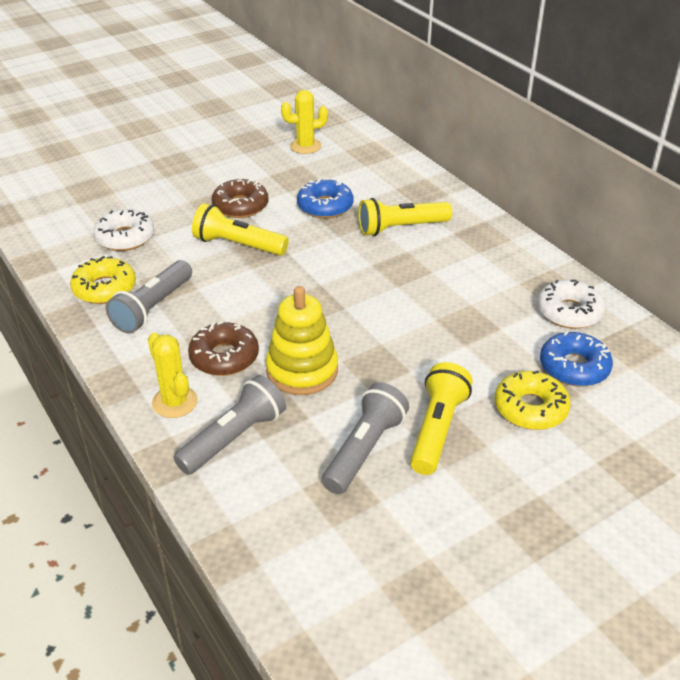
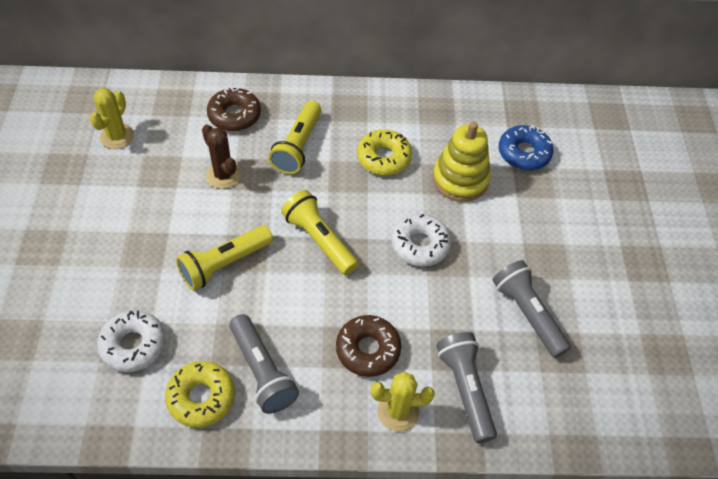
camera: 60 degrees left, 15 degrees up
brown donut [212,179,268,218] -> brown donut moved to [207,87,261,131]
yellow stacking toy [266,286,338,395] -> yellow stacking toy moved to [433,121,491,202]
blue donut [297,178,353,218] -> brown cactus [202,124,241,189]
yellow flashlight [410,362,473,475] -> yellow flashlight moved to [281,190,359,275]
yellow donut [494,370,571,430] -> yellow donut moved to [357,129,412,175]
white donut [537,280,605,329] -> white donut moved to [391,214,451,266]

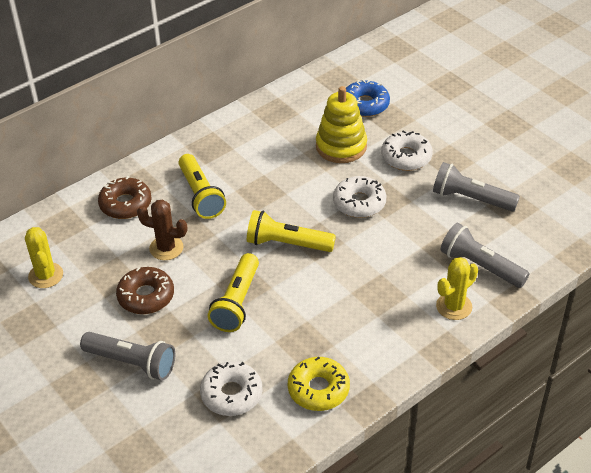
camera: 35 degrees left, 10 degrees down
grey flashlight [229,314,299,414] -> grey flashlight moved to [80,332,175,381]
brown donut [336,315,401,377] -> brown donut moved to [116,267,174,314]
yellow donut [357,129,412,175] -> none
none -> white donut [381,130,433,171]

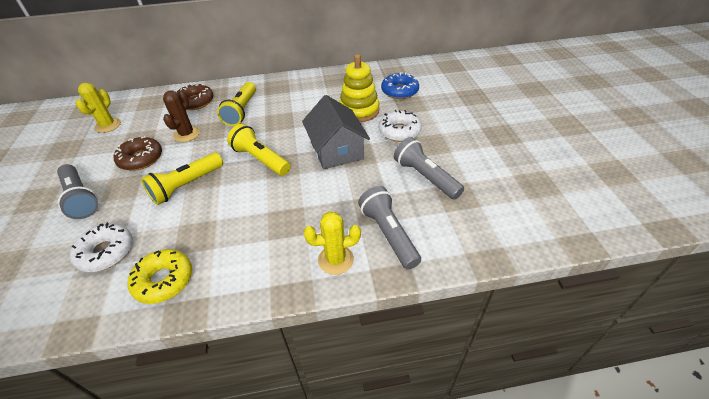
camera: 30 degrees right, 0 degrees up
brown cactus [137,200,187,260] -> brown cactus turned 60 degrees clockwise [163,90,200,142]
white donut [333,176,386,218] -> grey house [302,95,370,169]

